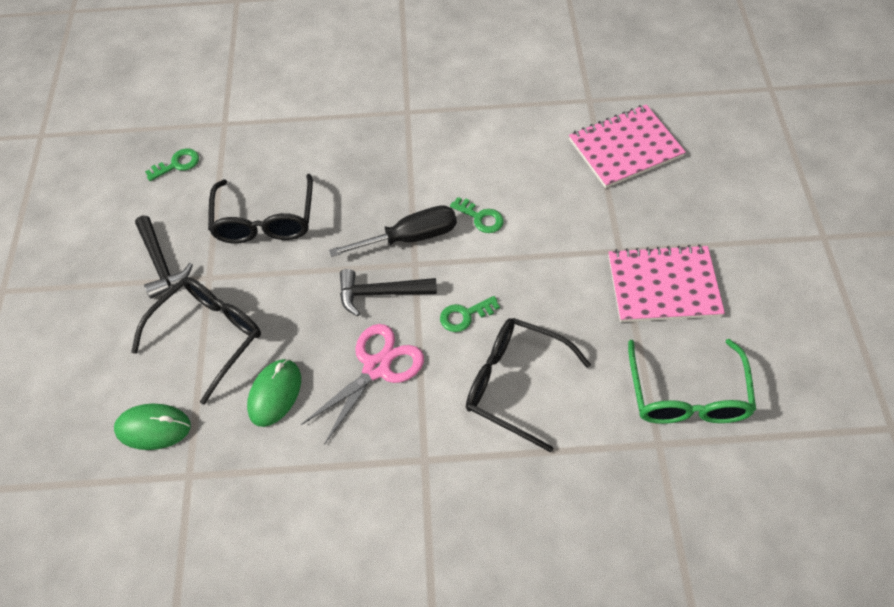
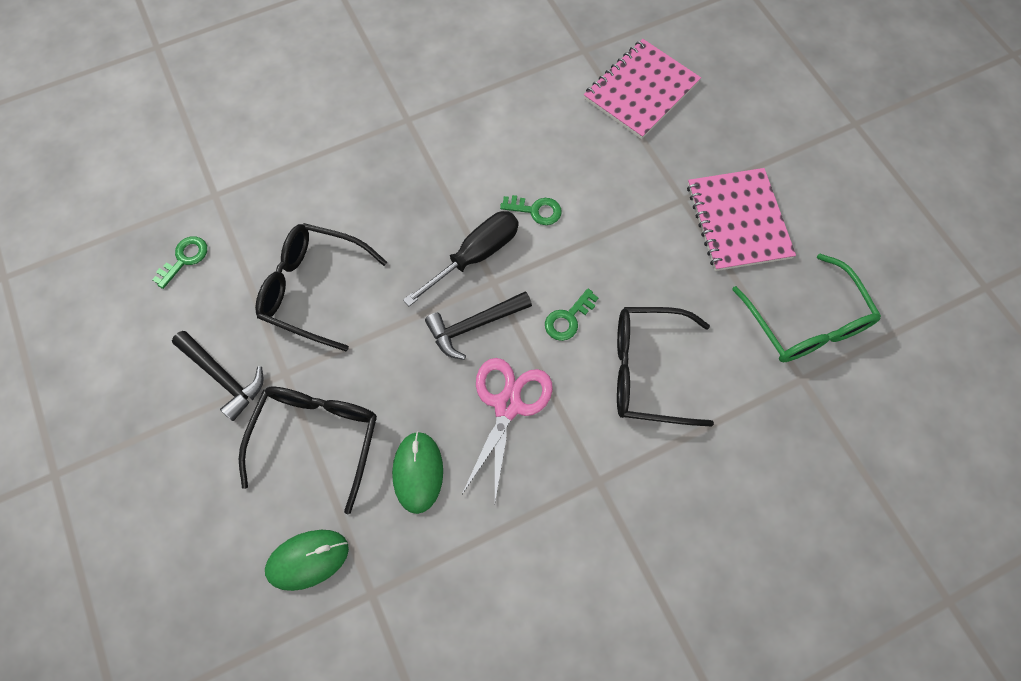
camera: 25 degrees left, 10 degrees up
black glasses [208,174,313,243] -> black glasses turned 135 degrees clockwise [255,223,387,352]
pink notebook [608,244,725,322] -> pink notebook turned 75 degrees counterclockwise [687,168,796,271]

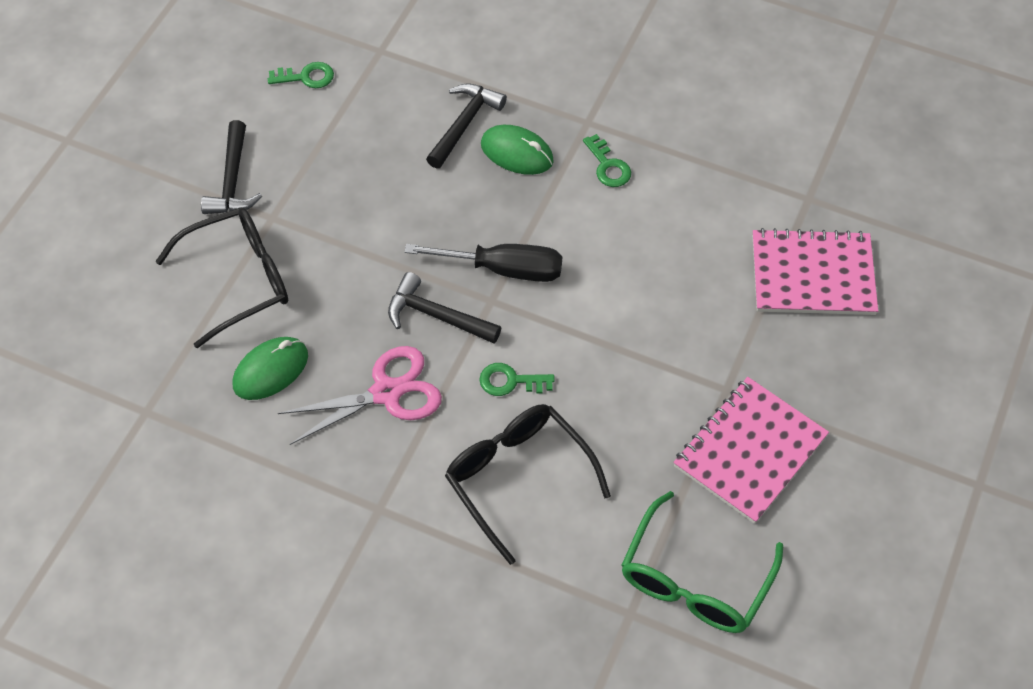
camera: 50 degrees right, 10 degrees down
black glasses [255,223,387,352] -> none
green mouse [265,530,349,591] -> green mouse moved to [481,125,554,175]
green key [500,195,562,225] -> green key moved to [583,134,631,187]
none -> black hammer [426,84,507,169]

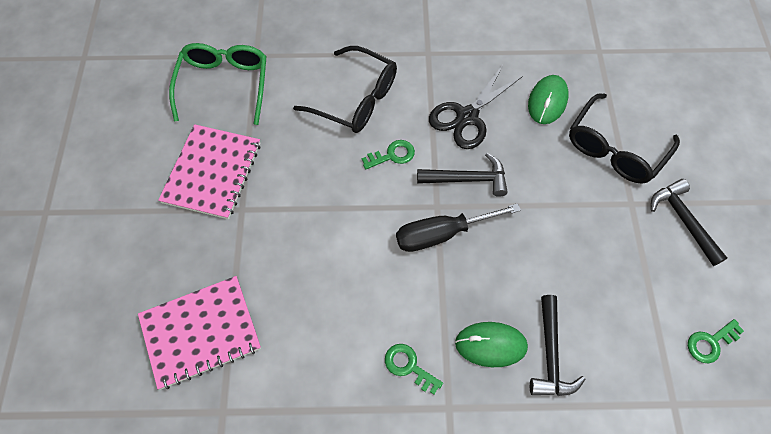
camera: 155 degrees right, 5 degrees up
pink scissors [278,346,442,445] -> black scissors [429,65,523,149]

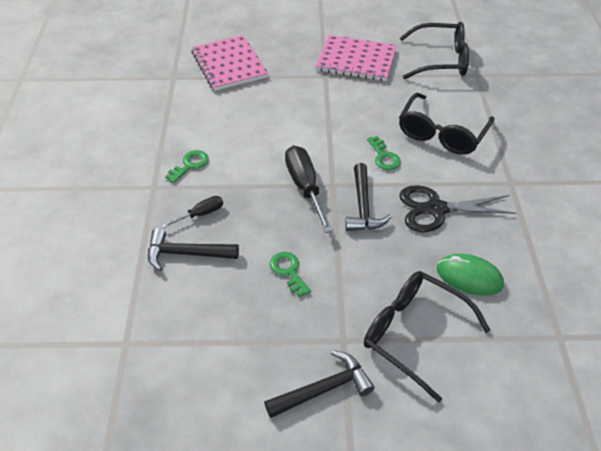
camera: 90 degrees right, 15 degrees down
green glasses [169,43,266,125] -> black glasses [400,22,469,79]
black scissors [429,65,523,149] -> black scissors turned 45 degrees counterclockwise [399,185,517,232]
green mouse [455,322,528,367] -> black screwdriver [162,196,223,228]
green key [688,319,744,363] -> green key moved to [270,252,311,297]

